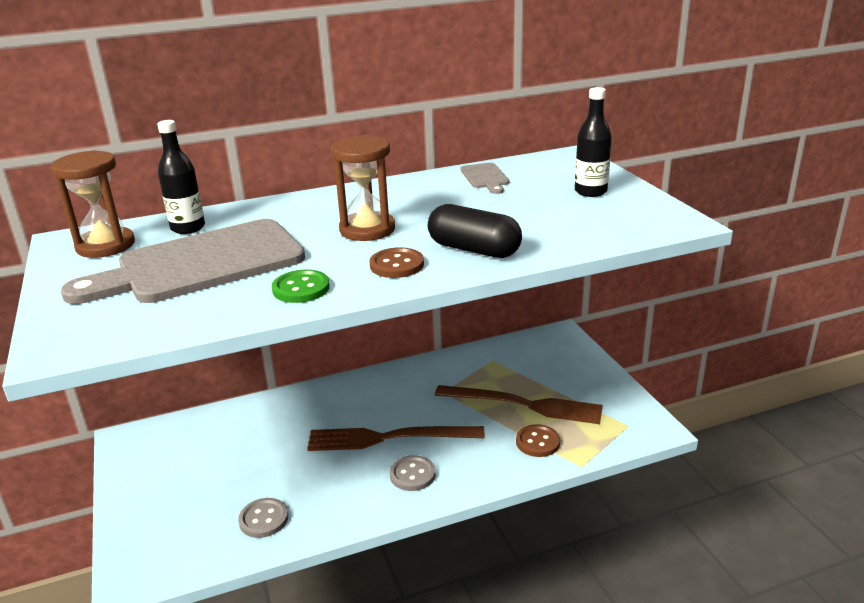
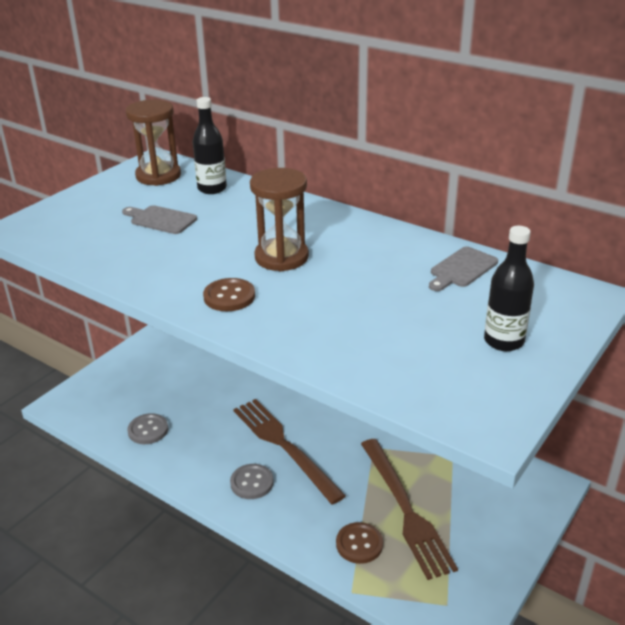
camera: 55 degrees right, 5 degrees up
grey cutting board [61,219,305,304] -> grey cutting board [122,205,197,234], size x0.42
green button [272,270,330,303] -> none
black capsule [428,204,522,258] -> none

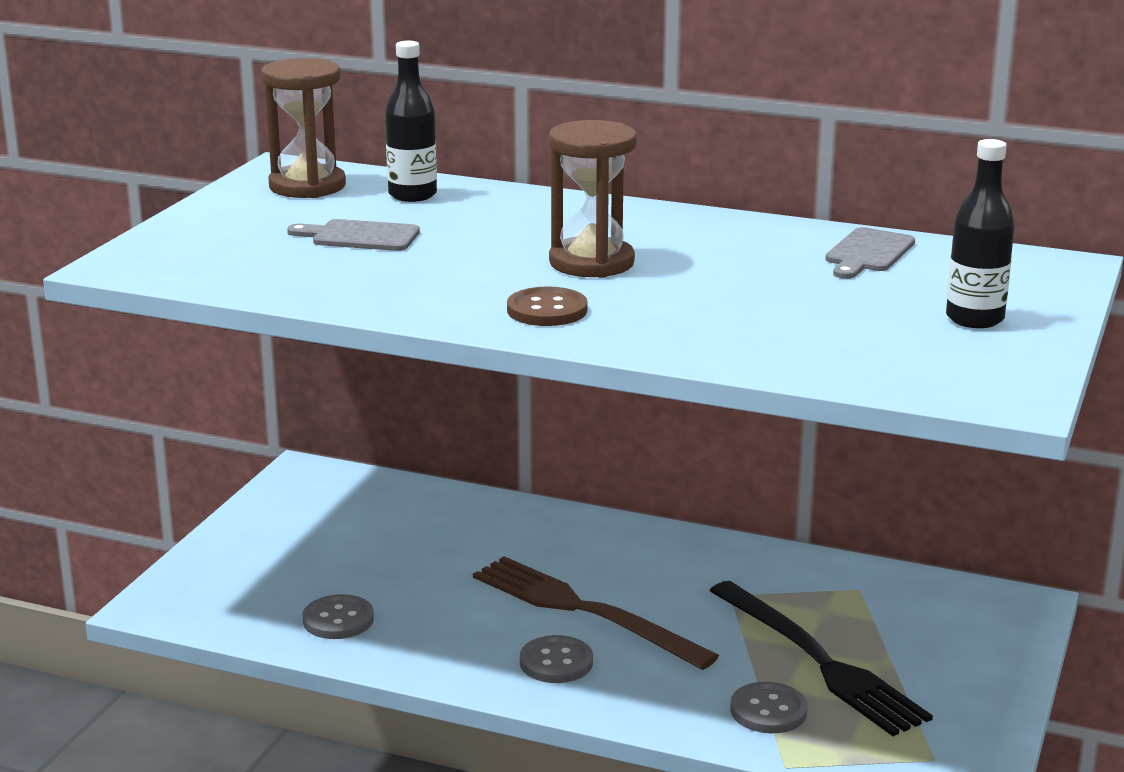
camera: 15 degrees left, 10 degrees down
brown button [336,522,383,564] -> grey button [730,682,808,733]
brown fork [361,439,458,580] -> black fork [709,581,933,736]

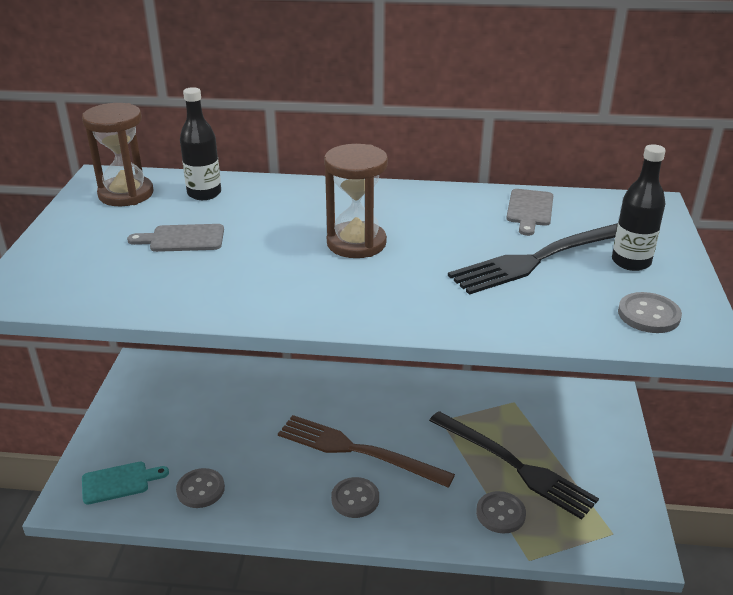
camera: 15 degrees left, 10 degrees up
brown button [507,286,588,326] -> none
none -> turquoise cutting board [82,462,169,505]
none -> black fork [448,223,618,295]
none -> grey button [618,292,682,333]

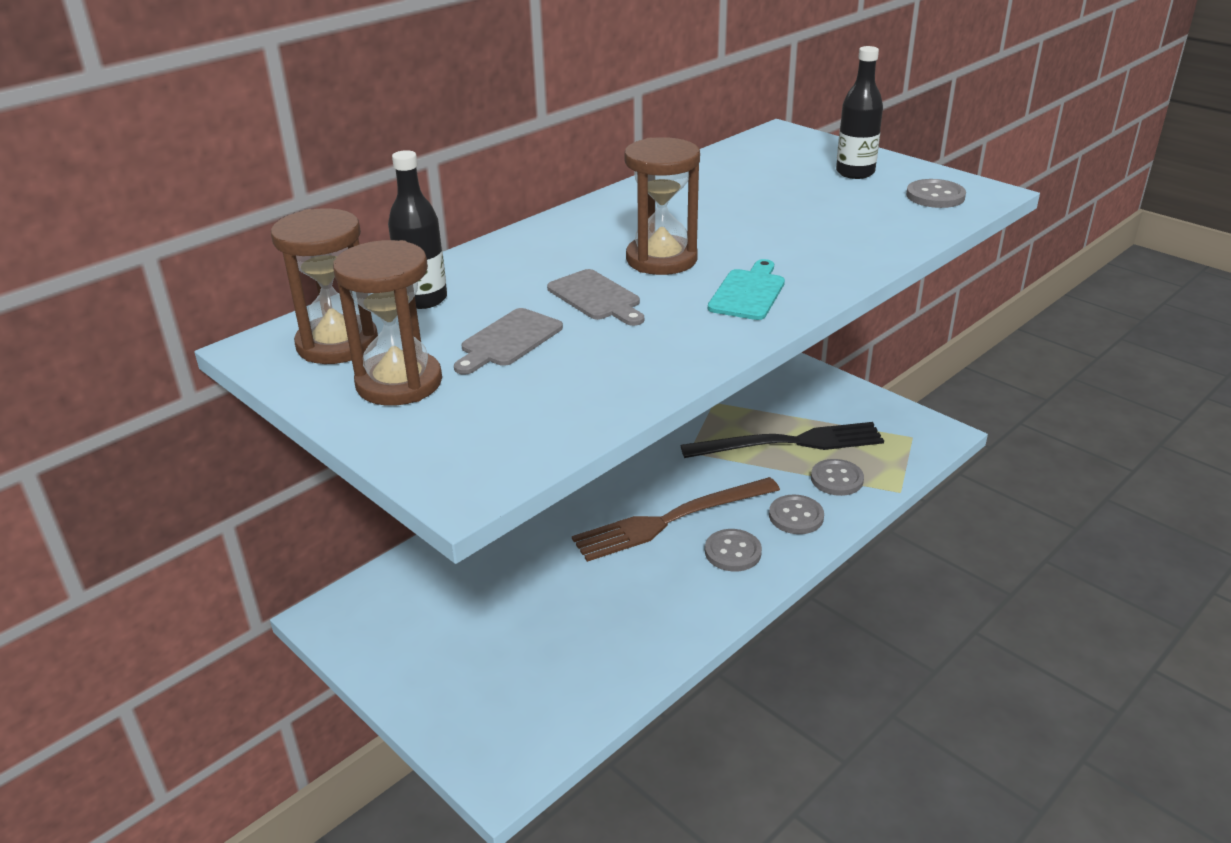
camera: 50 degrees left, 0 degrees up
turquoise cutting board [82,462,169,505] -> turquoise cutting board moved to [708,259,785,320]
grey button [176,468,225,508] -> grey button moved to [769,495,824,534]
black fork [448,223,618,295] -> none
grey cutting board [506,189,553,236] -> grey cutting board moved to [547,269,644,326]
none -> brown hourglass [333,240,442,406]

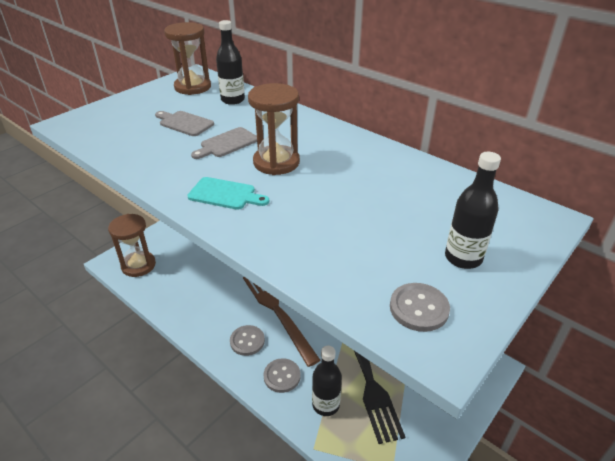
camera: 85 degrees right, 5 degrees up
brown hourglass [333,240,442,406] -> brown hourglass moved to [108,214,156,277]
grey button [811,459,864,496] -> black bottle [312,346,342,416]

